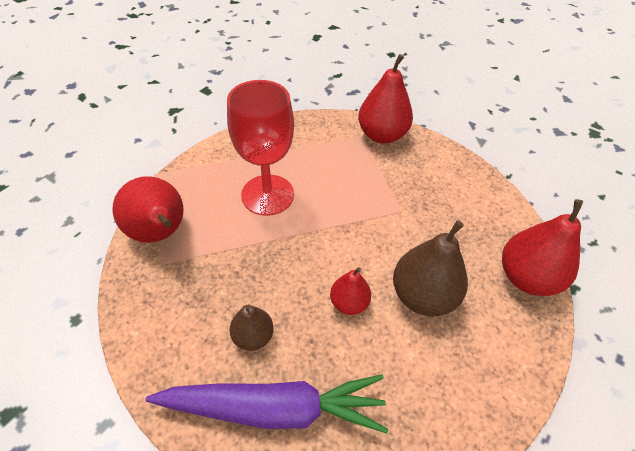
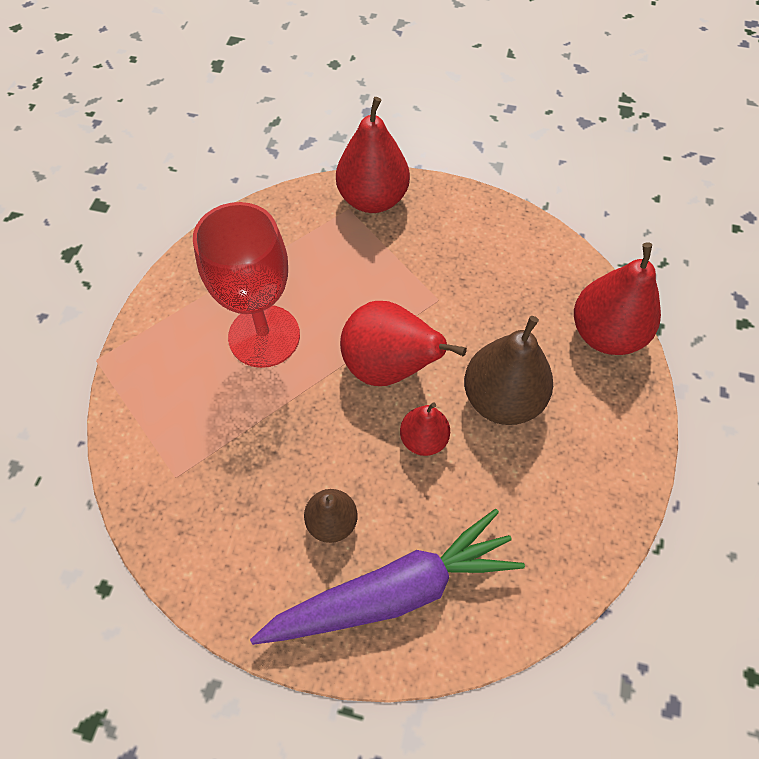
camera: 20 degrees left, 10 degrees up
red pear [112,176,184,243] -> red pear moved to [340,301,467,386]

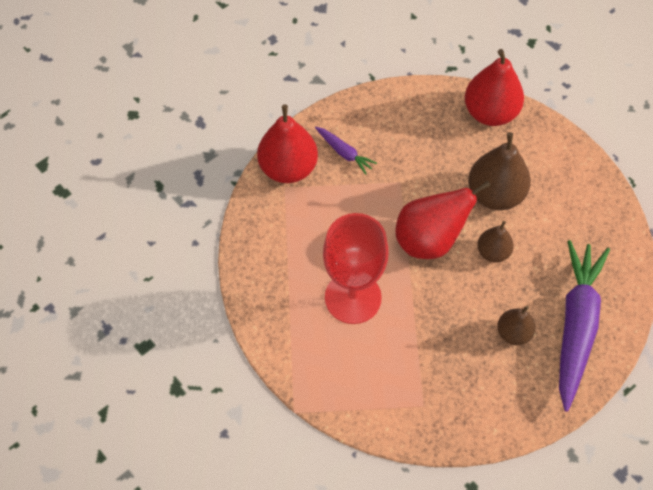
camera: 55 degrees left, 0 degrees up
red pear [400,402,450,456] -> brown pear [477,221,514,263]
none -> purple carrot [315,127,377,175]

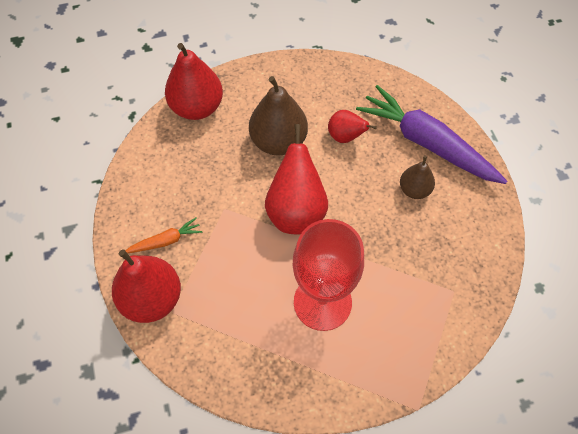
camera: 65 degrees left, 0 degrees up
purple carrot [315,127,377,175] -> orange carrot [126,217,202,253]
brown pear [477,221,514,263] -> none
none -> red pear [328,110,377,143]

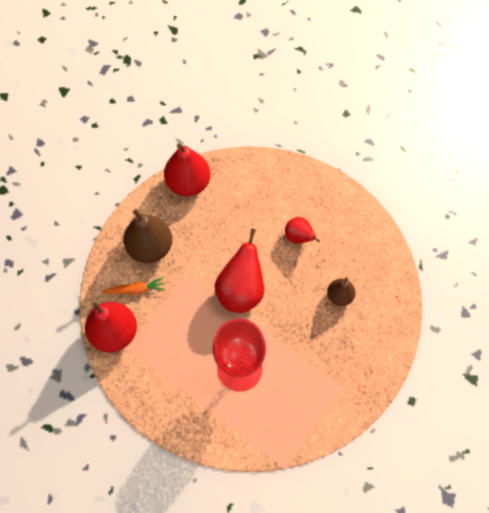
camera: 15 degrees right, 5 degrees up
brown pear [249,76,308,156] -> brown pear moved to [123,209,172,263]
purple carrot [356,85,507,184] -> none

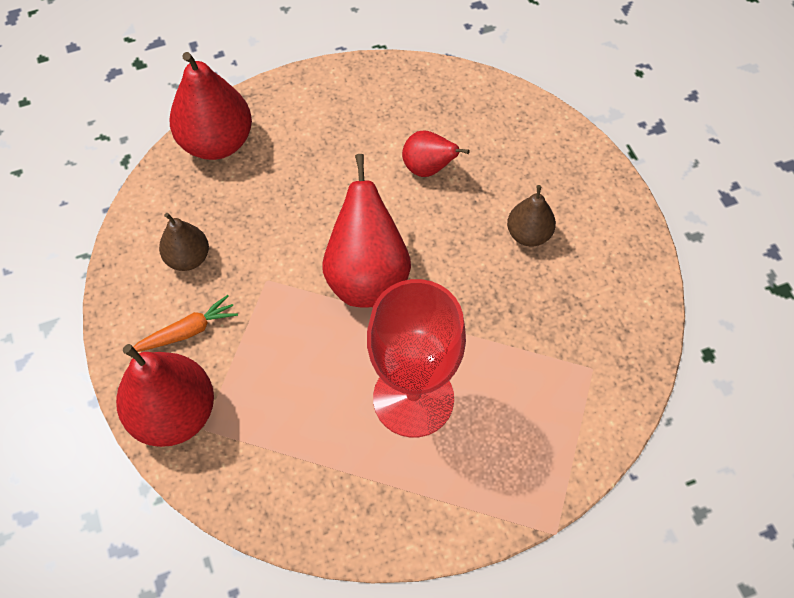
camera: 20 degrees left, 5 degrees down
brown pear [123,209,172,263] -> brown pear [159,213,209,271], size x0.57

